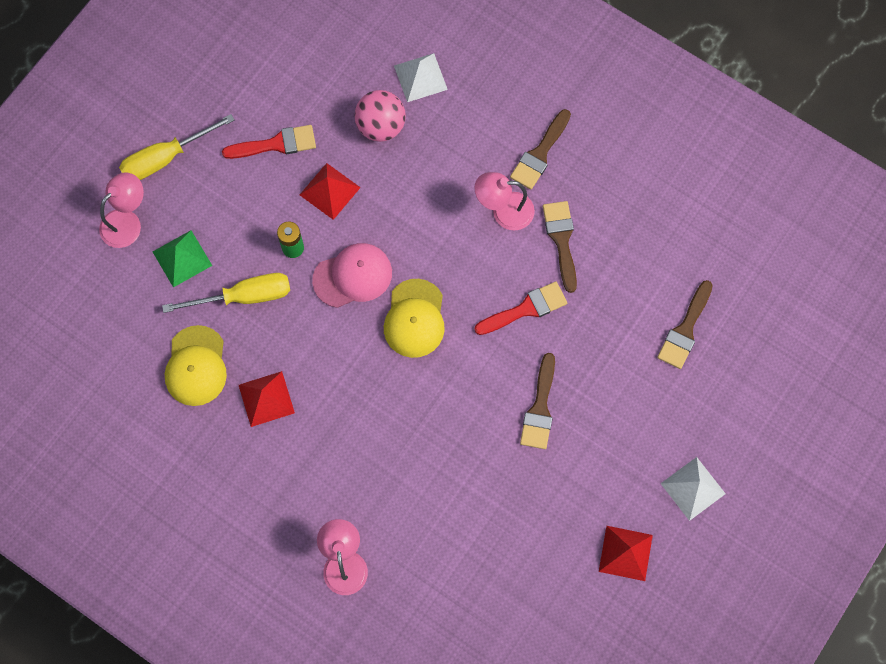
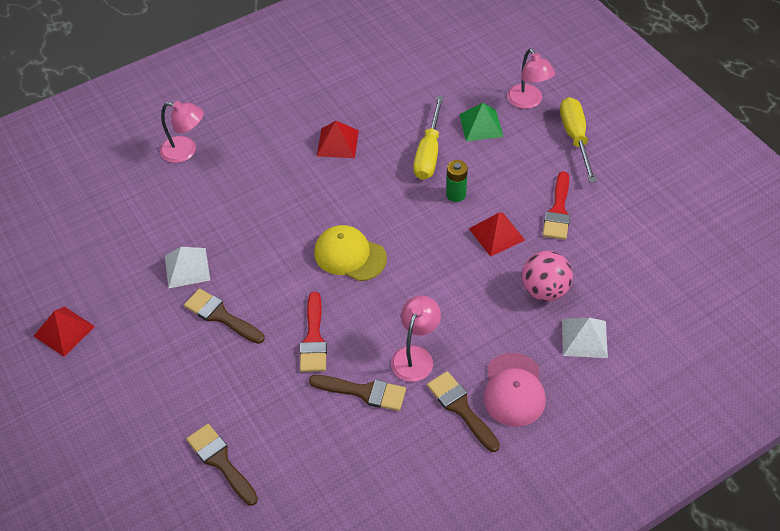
camera: 115 degrees right, 20 degrees down
yellow cap [165,325,227,406] -> none
pink cap [312,243,392,308] -> pink cap moved to [483,353,546,427]
white pyramid [660,457,726,521] -> white pyramid moved to [165,247,210,288]

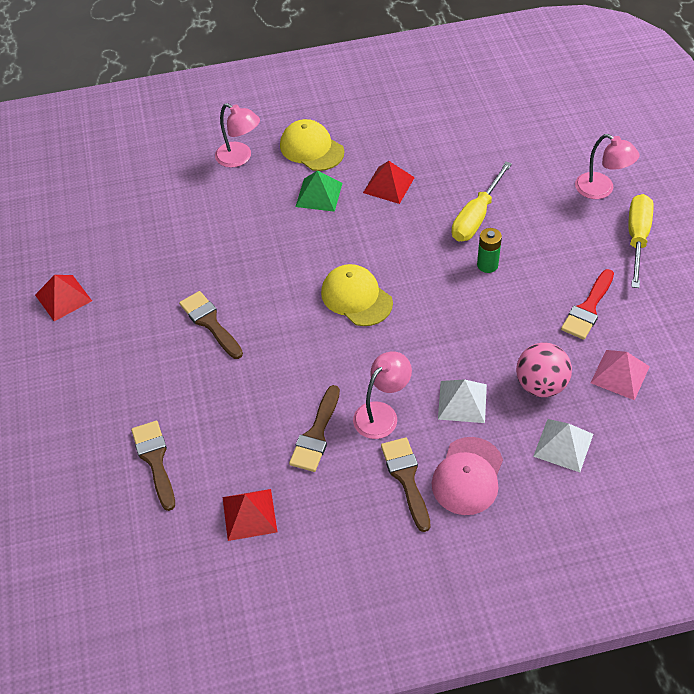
camera: 20 degrees right, 0 degrees up
white pyramid [165,247,210,288] -> white pyramid moved to [438,379,487,423]
red brush [300,292,327,372] -> none
brown brush [309,375,406,411] -> brown brush turned 75 degrees clockwise [289,385,340,472]
green pyramid [459,103,503,141] -> green pyramid moved to [295,171,342,212]
red pyramid [469,213,525,257] -> red pyramid moved to [223,489,277,541]
pink lamp [507,49,555,109] -> pink lamp turned 45 degrees counterclockwise [575,134,640,199]
none -> yellow cap [280,119,344,171]
none -> pink pyramid [590,350,650,400]

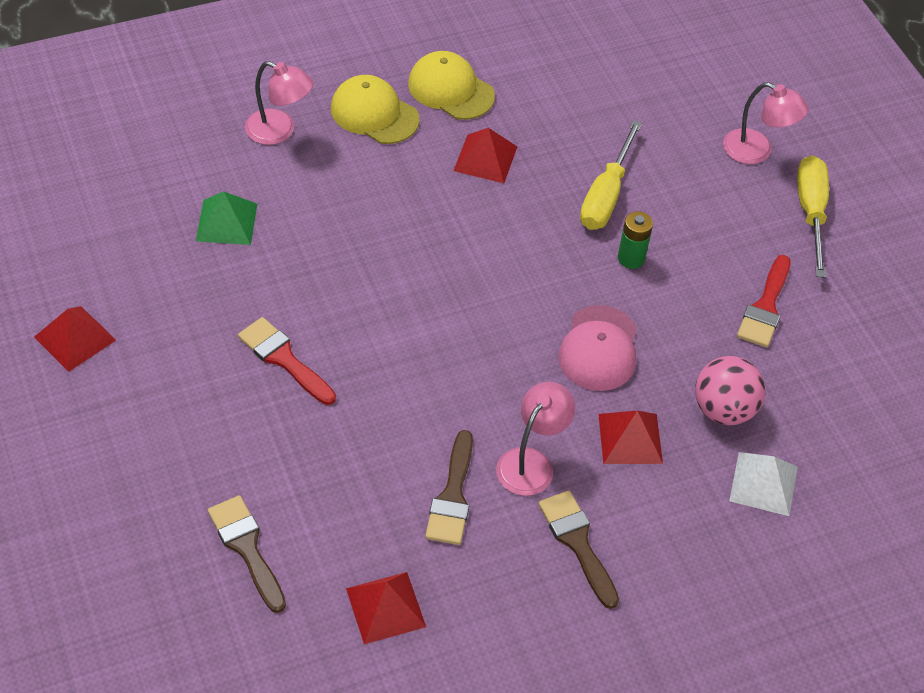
camera: 15 degrees left, 0 degrees up
brown brush [179,291,243,359] -> red brush [238,317,336,405]
green pyramid [295,171,342,212] -> green pyramid moved to [196,191,257,245]
yellow cap [321,264,393,326] -> yellow cap moved to [408,51,495,120]
pink cap [432,437,503,515] -> pink cap moved to [558,305,637,391]
white pyramid [438,379,487,423] -> red pyramid [598,411,663,464]
pink pyramid [590,350,650,400] -> none

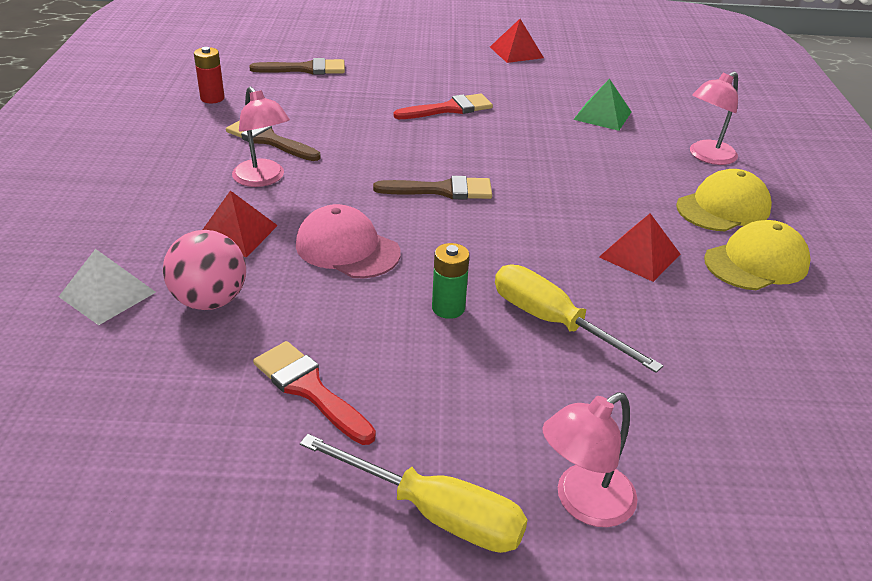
camera: 115 degrees right, 15 degrees down
red pyramid [346,572,426,644] -> red battery [194,47,225,103]
brown brush [538,490,619,609] -> brown brush moved to [373,176,492,200]

